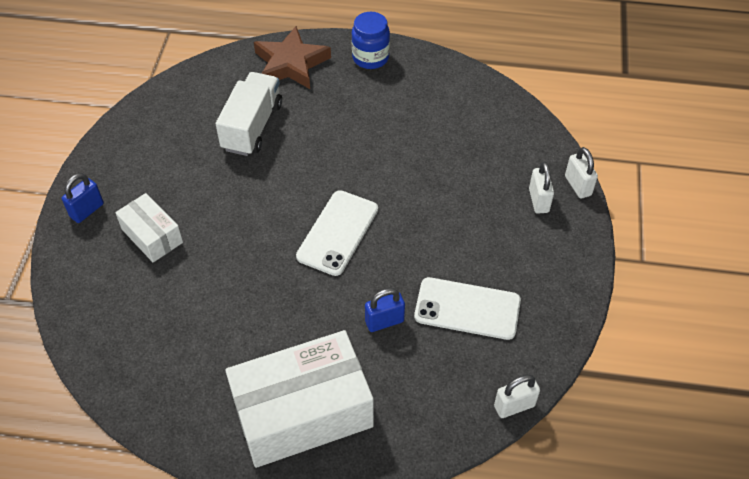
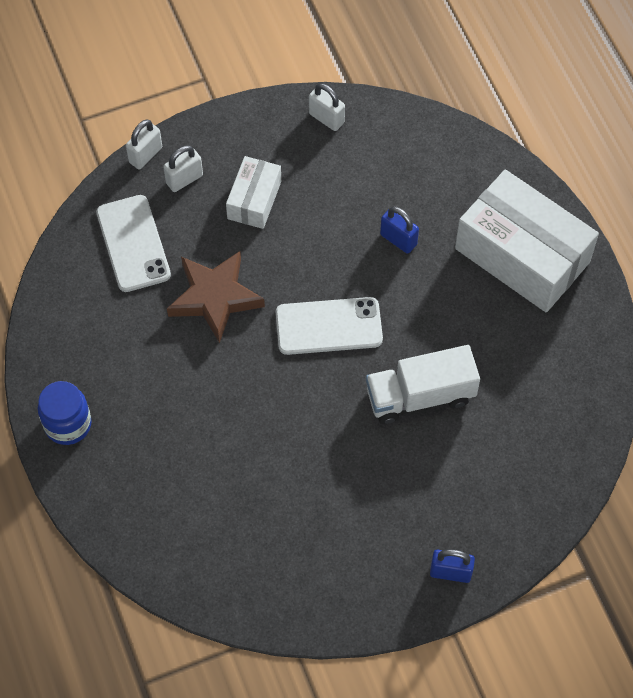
camera: 120 degrees left, 10 degrees up
white box [115,193,183,262] -> white box moved to [226,156,281,229]
white truck [216,72,282,156] -> white truck moved to [366,345,480,424]
brown star [254,26,331,89] -> brown star moved to [167,251,265,343]
white phone [414,277,521,340] -> white phone moved to [96,195,171,292]
white padlock [494,375,540,418] -> white padlock moved to [309,83,345,131]

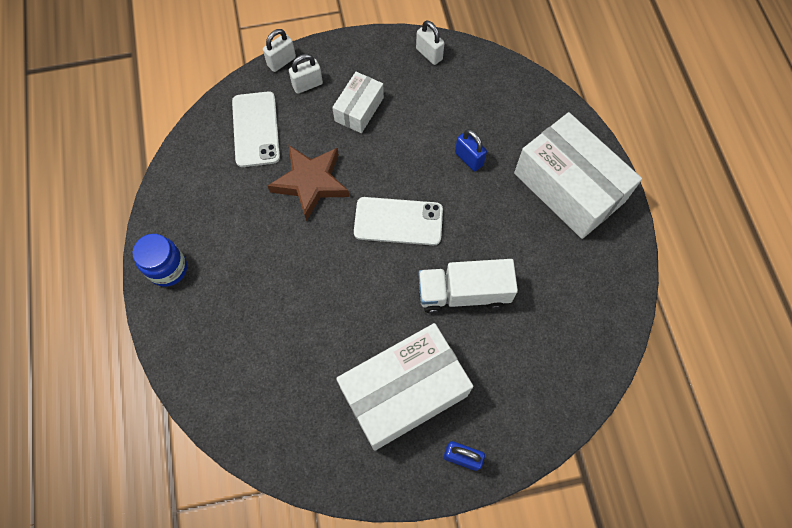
camera: 10 degrees right, 5 degrees up
none -> white box [336,323,473,451]

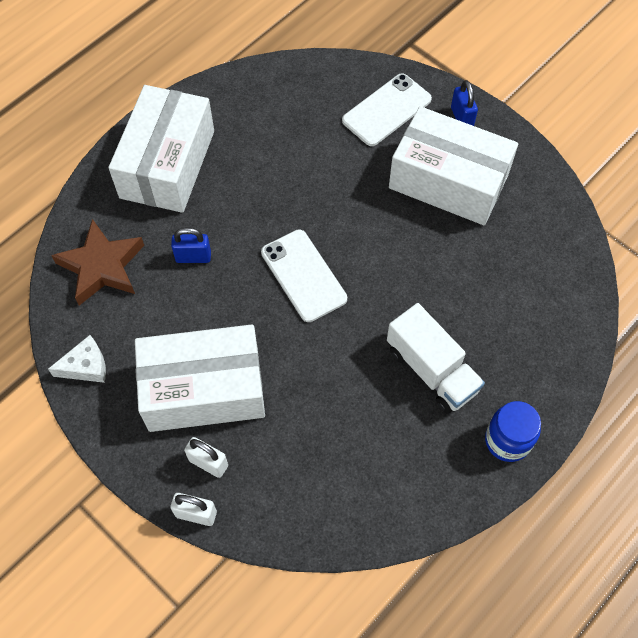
camera: 125 degrees left, 5 degrees down
white phone [232,91,280,167] -> white phone moved to [342,73,432,146]
brown star [267,145,349,221] -> brown star moved to [51,219,144,306]
white box [332,72,384,133] -> white box [135,324,265,432], size x1.93
white padlock [416,20,444,65] -> white cheese [48,335,106,383]
white truck [419,259,518,314] -> white truck moved to [387,303,485,414]
blue padlock [455,129,487,171] -> blue padlock turned 75 degrees clockwise [171,227,211,263]

